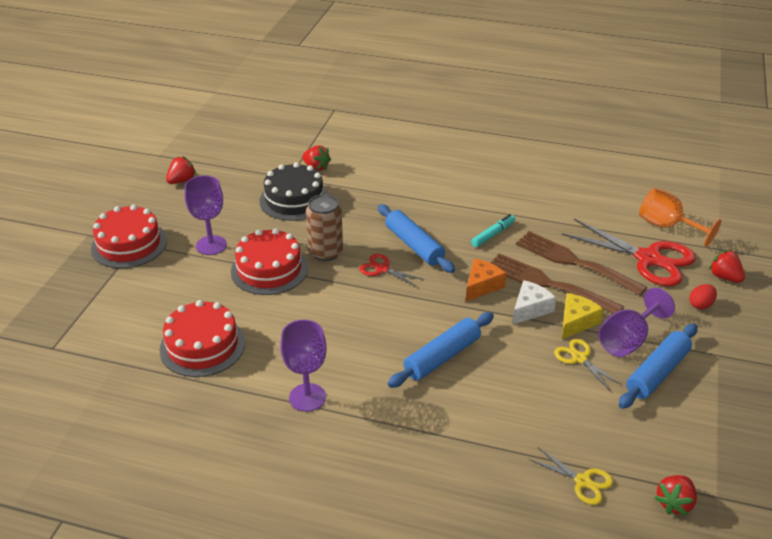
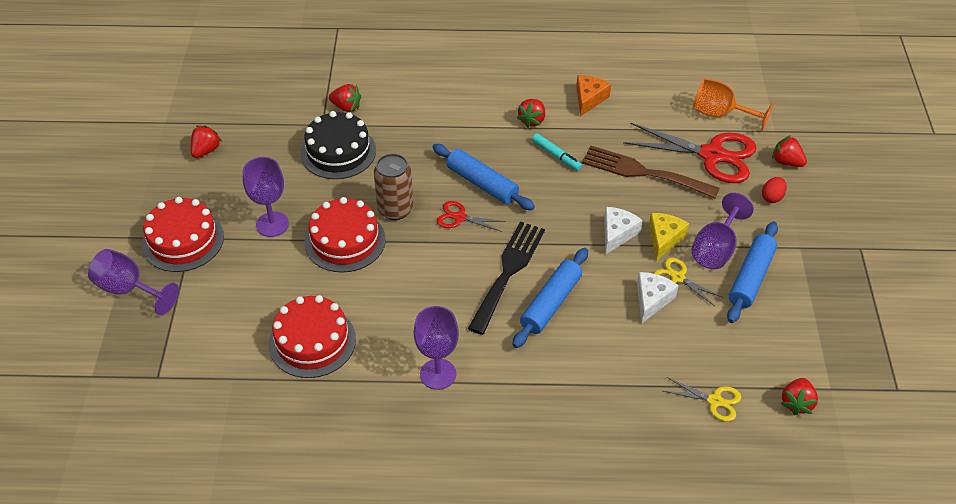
camera: 15 degrees left, 10 degrees up
orange cheese [466,259,507,302] -> orange cheese moved to [576,75,611,117]
turquoise marker [471,214,515,247] -> turquoise marker turned 105 degrees clockwise [532,133,582,171]
brown fork [491,254,624,314] -> none
none -> purple goblet [88,249,179,315]
none -> black fork [468,221,545,335]
none -> red strawberry [517,99,545,128]
none -> white cheese [637,272,679,323]

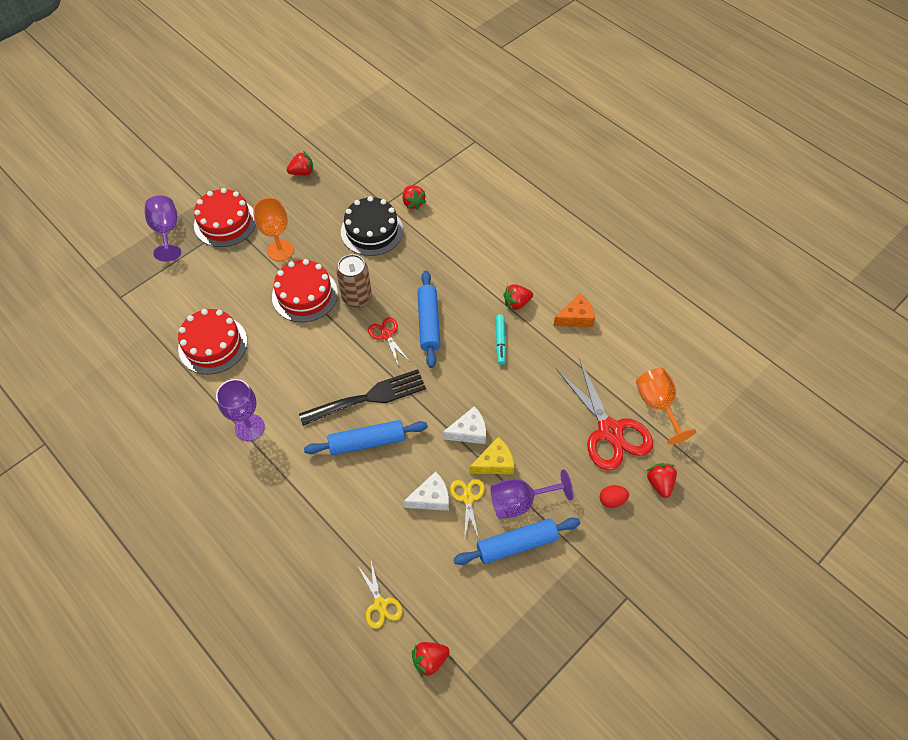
camera: 45 degrees right, 10 degrees up
purple goblet [243,157,289,237] -> orange goblet [253,198,293,261]
brown fork [582,146,720,198] -> none

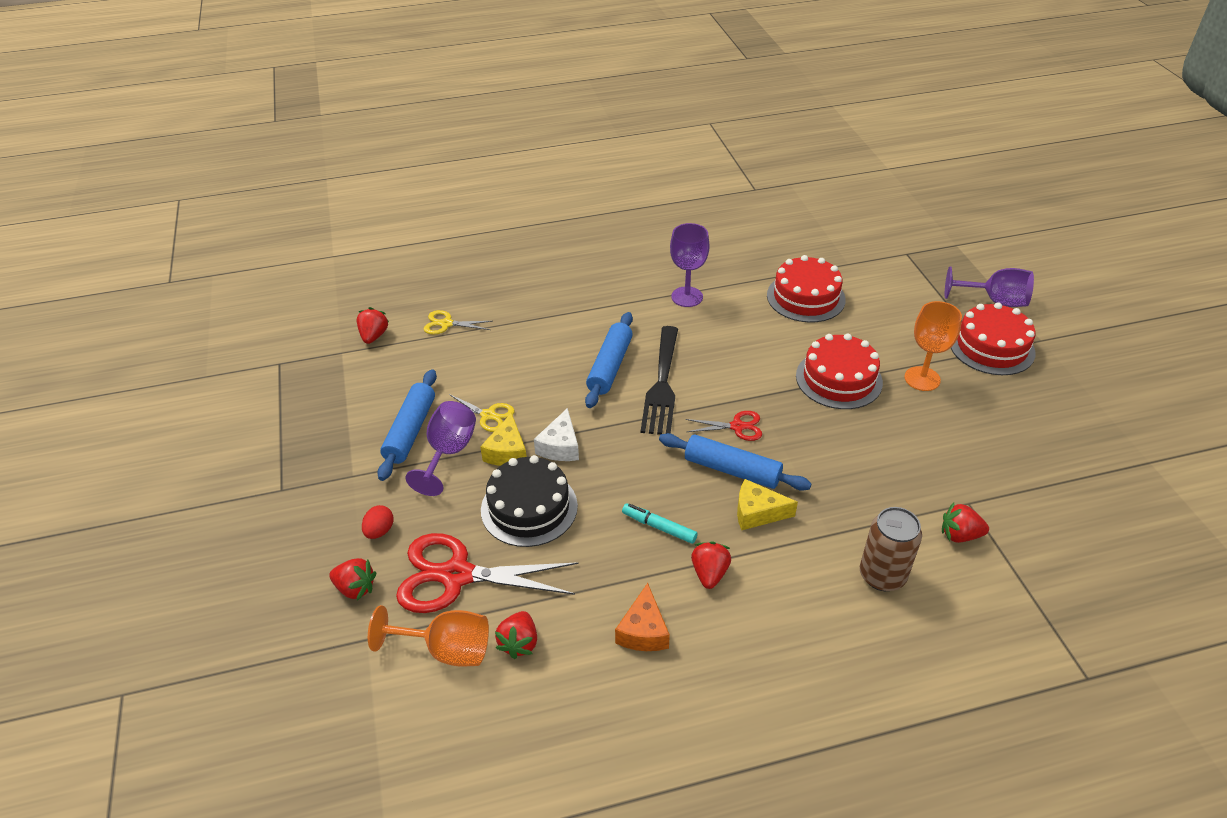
camera: 120 degrees right, 15 degrees down
red strawberry [287,151,313,175] -> red strawberry moved to [495,611,537,659]
brown can [336,254,372,307] -> brown can moved to [860,507,922,591]
black cake [341,196,403,256] -> black cake moved to [481,455,578,547]
white cheese [403,471,449,511] -> none
none -> yellow cheese [737,479,798,530]

